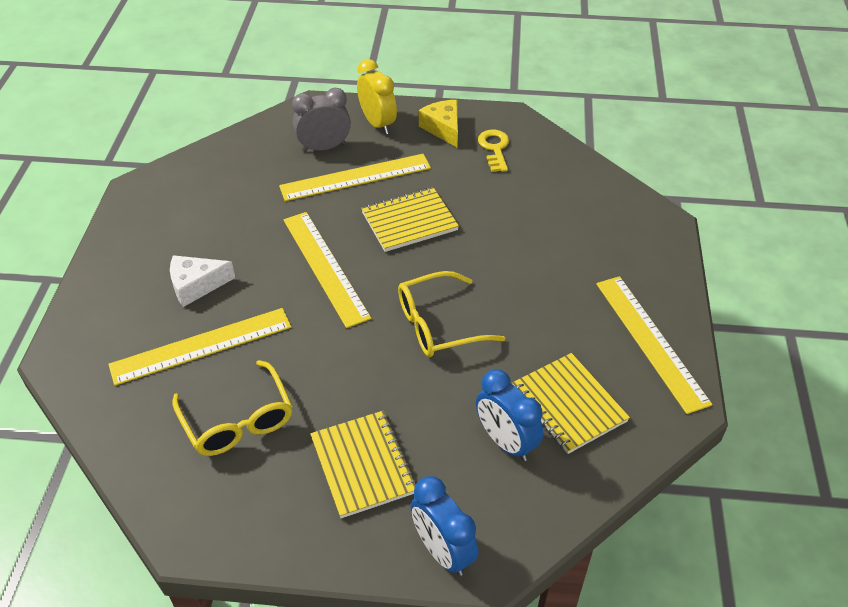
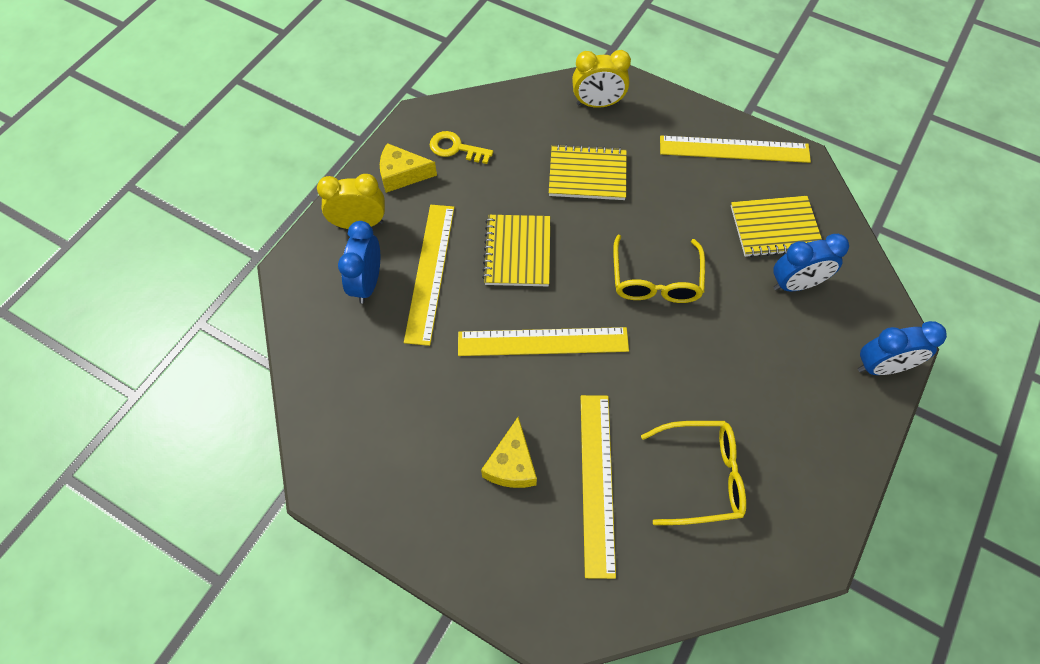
camera: 65 degrees left, 15 degrees up
white cheese [170,255,235,307] -> yellow cheese [481,417,537,488]
grey clock [292,88,351,152] -> blue clock [338,221,380,304]
yellow notebook [310,411,417,518] -> yellow notebook moved to [549,144,627,200]
none -> yellow clock [572,50,631,108]

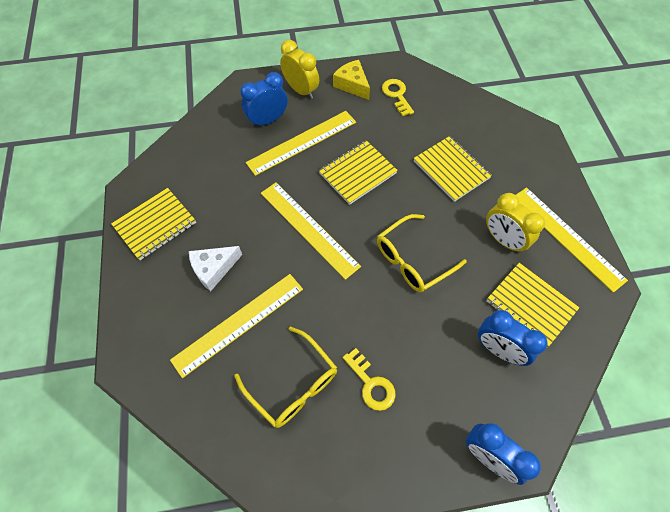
camera: 50 degrees right, 0 degrees up
yellow cheese [481,417,537,488] -> white cheese [189,246,242,291]
yellow clock [572,50,631,108] -> yellow clock moved to [486,193,545,253]
none -> yellow notebook [111,188,196,260]
none -> yellow key [343,348,396,411]

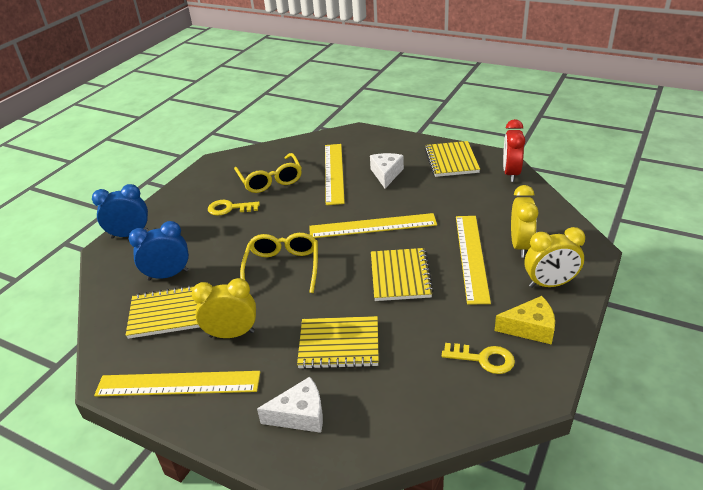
camera: 130 degrees right, 25 degrees down
yellow glasses [234,327,337,428] -> yellow glasses turned 105 degrees counterclockwise [234,153,302,193]
blue clock [240,72,288,128] -> yellow clock [511,185,538,257]
none -> white cheese [257,377,323,433]
none -> red clock [503,119,525,182]

